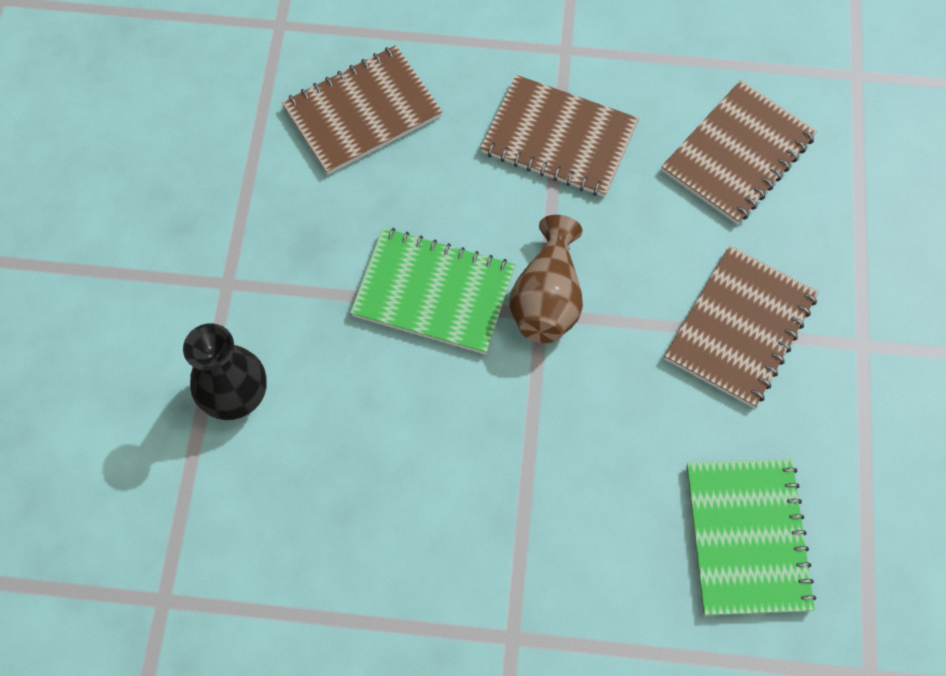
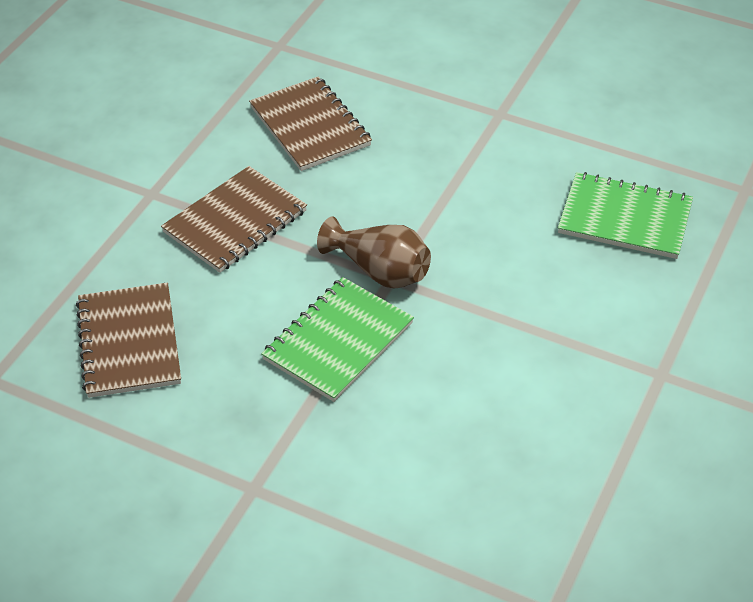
camera: 70 degrees left, 20 degrees down
black vase [183,323,267,420] -> none
brown notebook [664,245,819,408] -> none

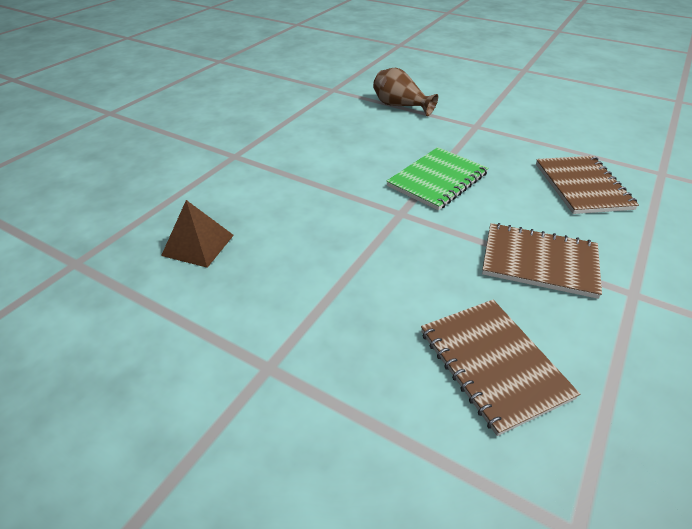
camera: 175 degrees left, 5 degrees down
brown notebook [161,166,307,273] -> brown notebook turned 60 degrees clockwise [482,223,602,299]
brown vase [317,217,431,288] -> brown vase moved to [373,68,438,116]
green notebook [558,172,693,259] -> brown pyramid [161,200,234,268]

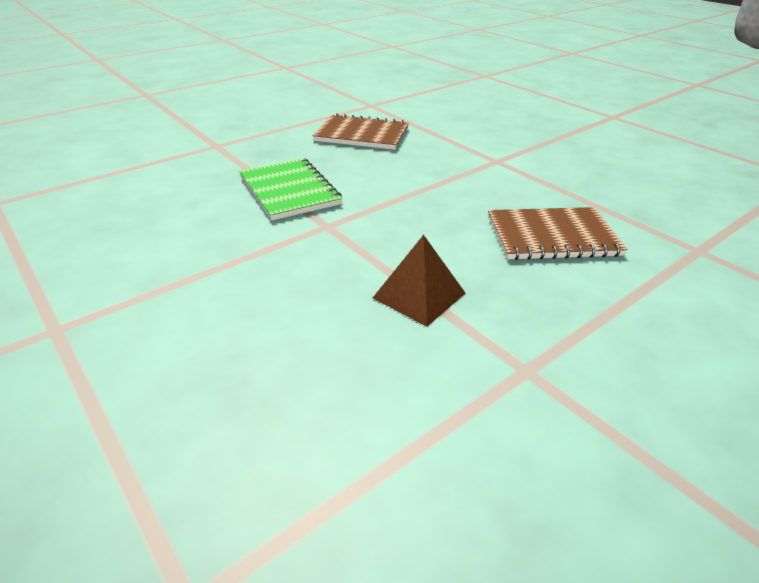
camera: 70 degrees left, 5 degrees down
brown pyramid [161,200,234,268] -> brown pyramid moved to [373,235,465,327]
brown vase [373,68,438,116] -> none
brown notebook [482,223,602,299] -> none

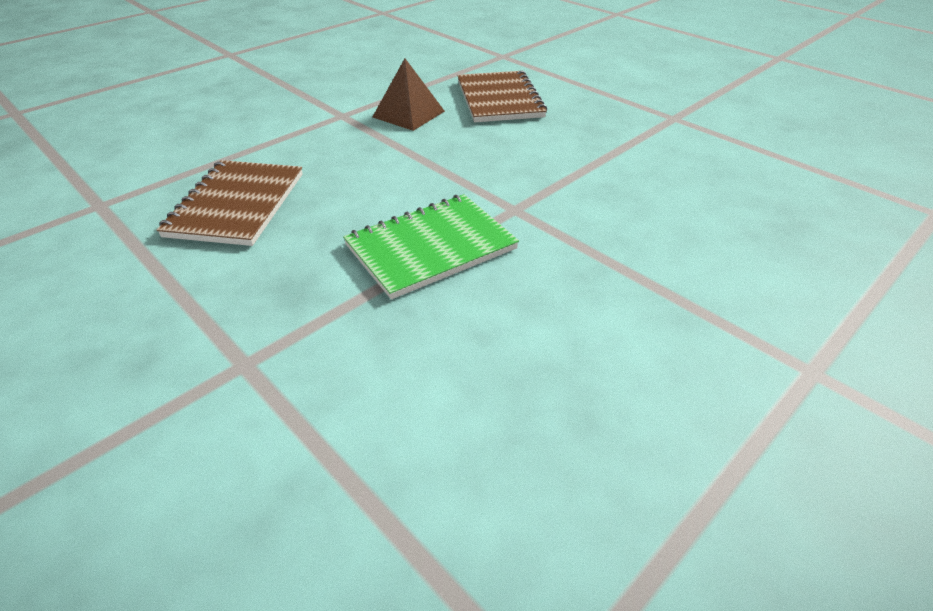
camera: 95 degrees left, 5 degrees up
brown pyramid [373,235,465,327] -> brown pyramid moved to [373,59,445,131]

